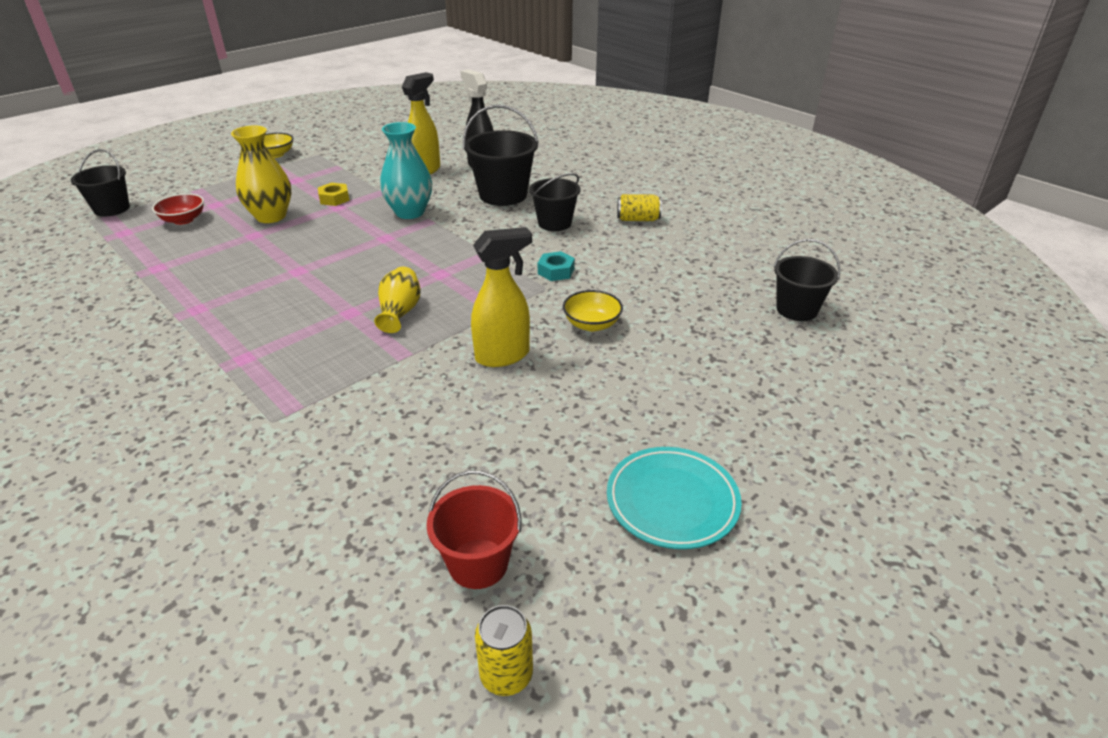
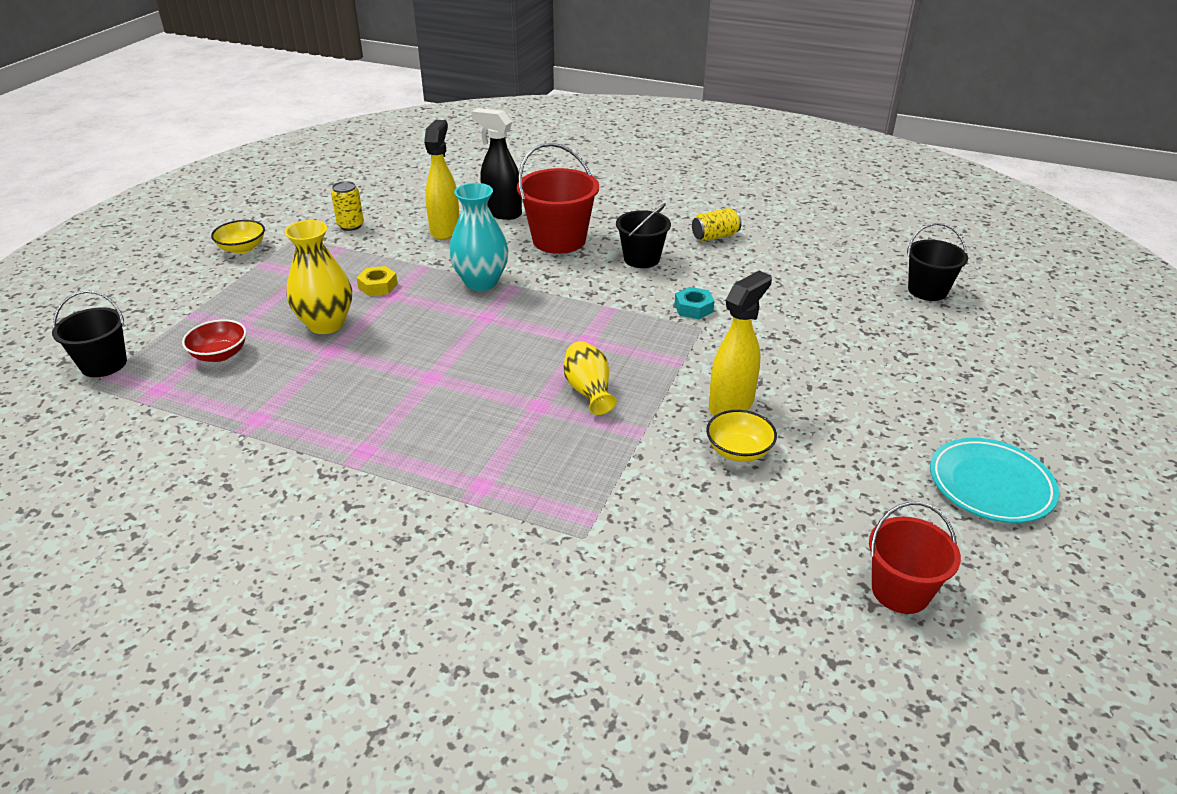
camera: 25 degrees left, 0 degrees up
black bucket [463,105,539,206] -> red bucket [517,143,599,254]
yellow can [475,605,533,696] -> yellow can moved to [331,181,364,231]
yellow bowl [563,290,623,331] -> yellow bowl moved to [706,410,777,462]

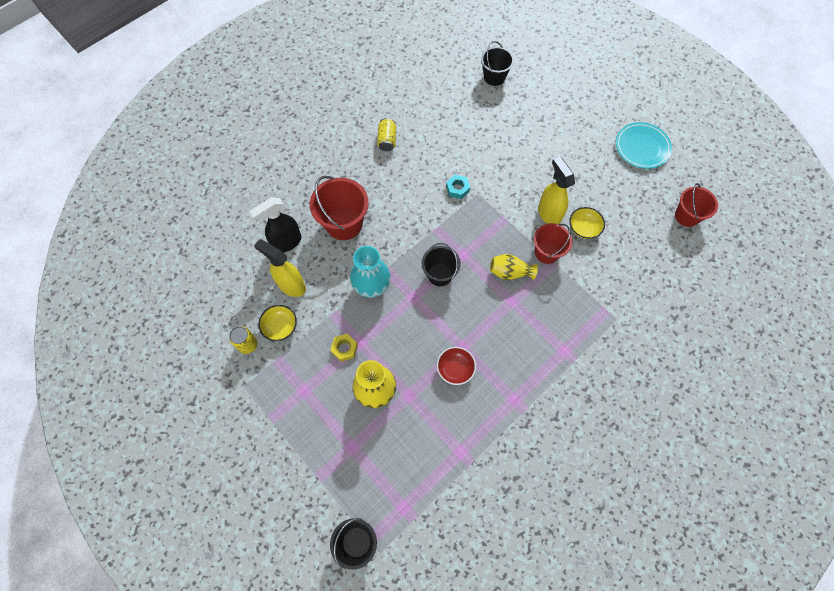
camera: 65 degrees left, 30 degrees up
red bowl [182,319,247,362] -> red bowl moved to [437,347,476,385]
yellow bowl [211,220,265,254] -> yellow bowl moved to [259,305,297,341]
black bucket [616,203,671,268] -> black bucket moved to [422,243,461,286]
none -> red bucket [534,223,572,264]

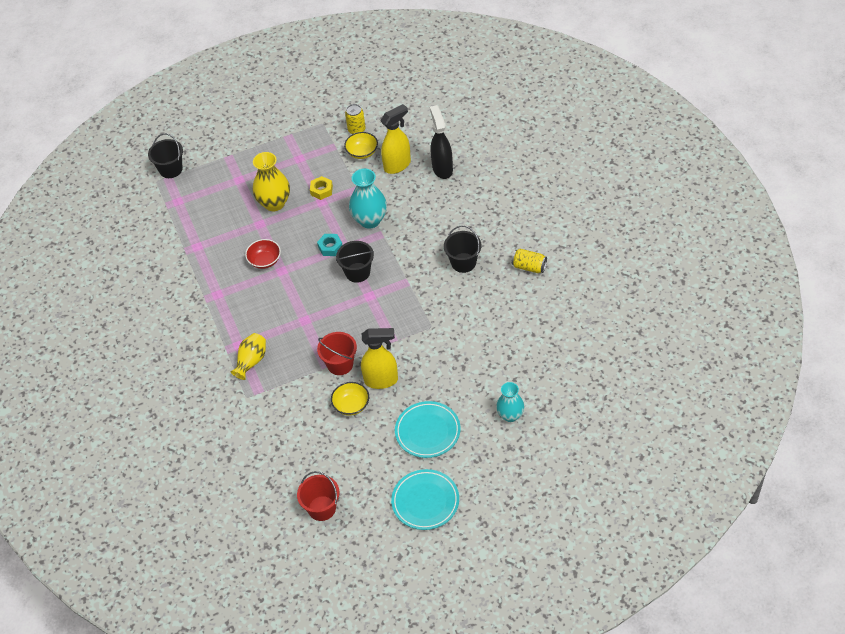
camera: 115 degrees right, 15 degrees down
red bucket [310,176,369,240] -> none
turquoise nut [446,175,470,199] -> turquoise nut moved to [317,234,342,256]
black bucket [481,41,514,86] -> black bucket moved to [444,225,481,273]
yellow vase [490,254,538,280] -> yellow vase moved to [231,333,266,380]
none -> turquoise plate [395,401,461,458]
none -> turquoise vase [496,382,524,422]

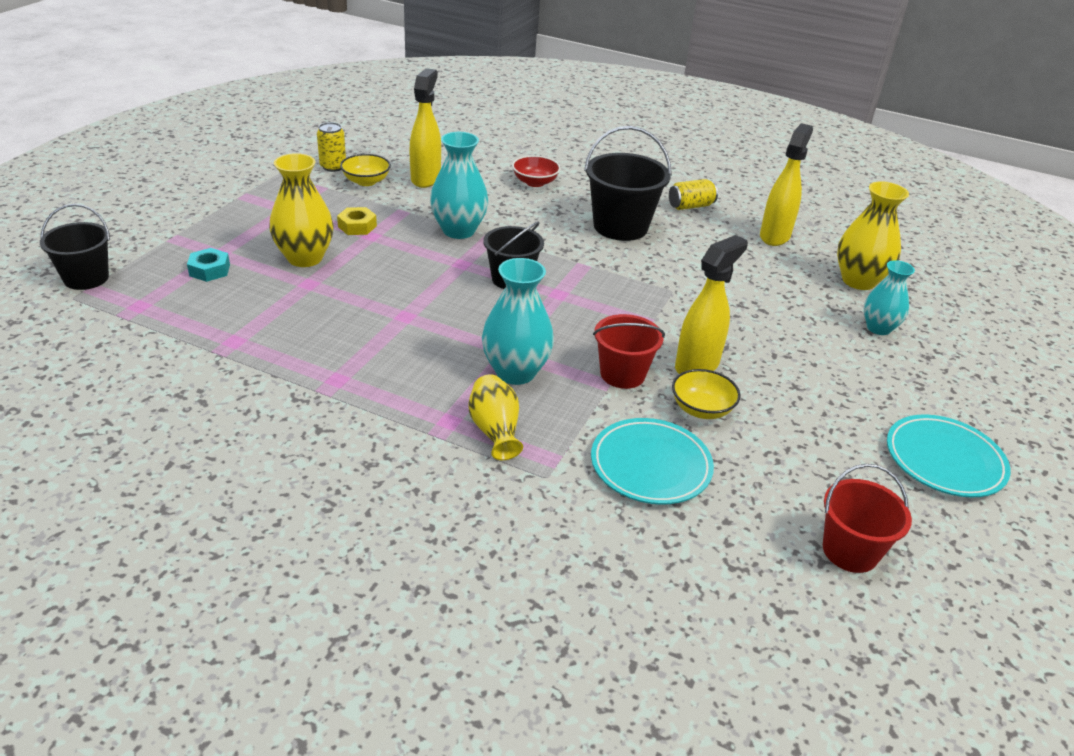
camera: 50 degrees left, 15 degrees down
red bowl [245,239,281,269] -> red bowl moved to [512,155,561,187]
turquoise nut [317,234,342,256] -> turquoise nut moved to [187,248,230,282]
turquoise plate [395,401,461,458] -> turquoise plate moved to [591,418,714,505]
black spray bottle [430,105,453,179] -> none
black bucket [444,225,481,273] -> black bucket [584,126,672,241], size x1.53
none -> turquoise vase [482,258,554,385]
none -> yellow spray bottle [760,123,813,246]
none -> yellow vase [837,181,909,290]

